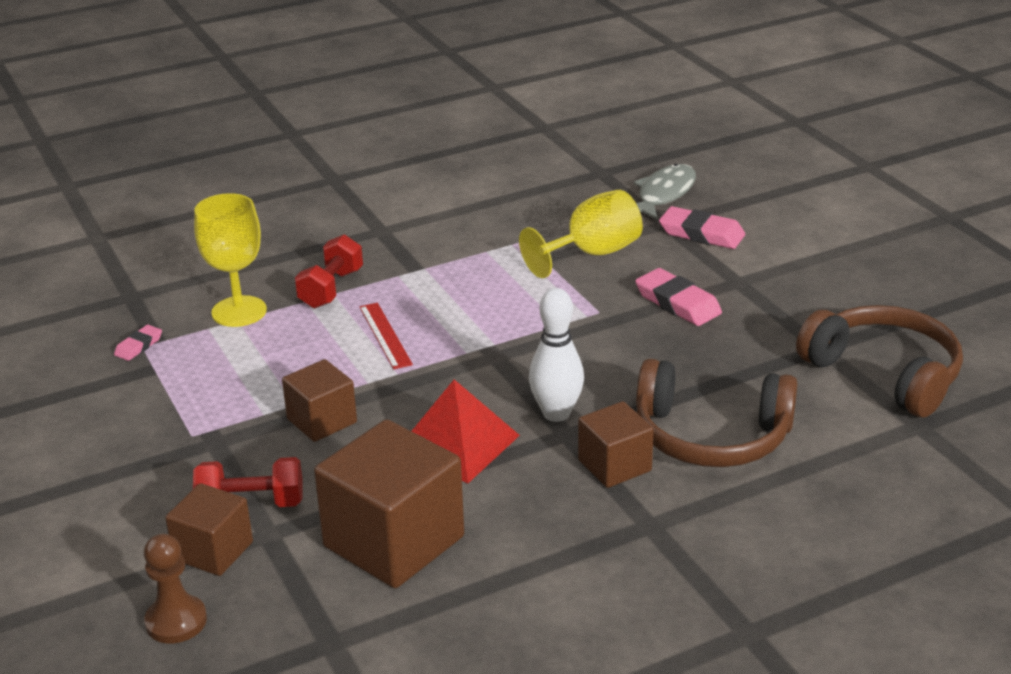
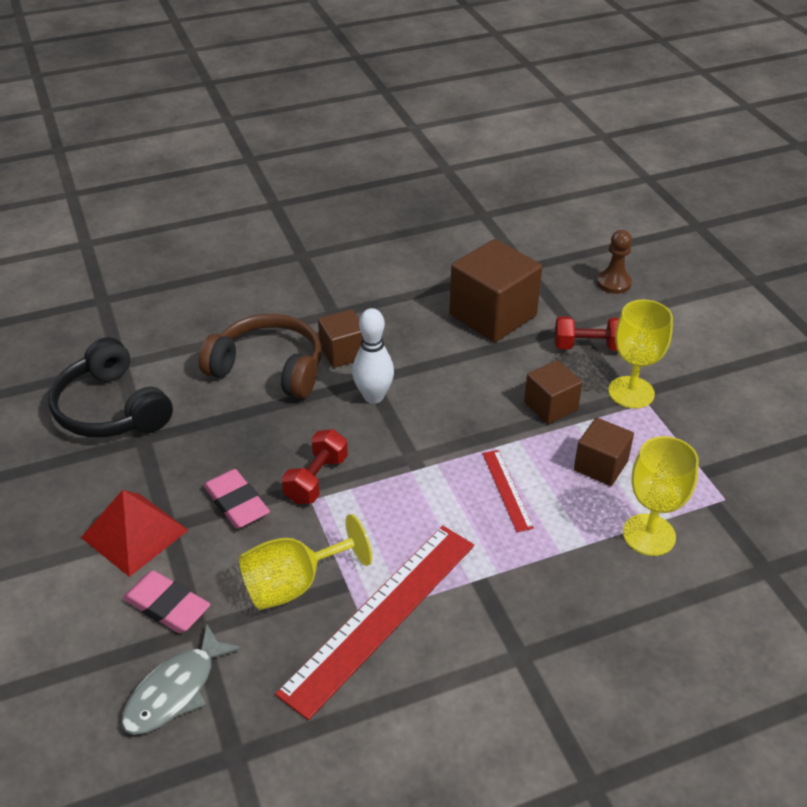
camera: 175 degrees left, 10 degrees up
pink eraser [114,325,162,361] -> none
brown cube [165,483,253,576] -> brown cube moved to [574,417,634,486]
red dumbbell [295,235,363,308] -> red dumbbell moved to [282,429,348,504]
red pyramid [412,380,520,483] -> red pyramid moved to [81,490,188,577]
brown headphones [796,305,963,417] -> black headphones [49,337,173,437]
none -> red ruler [275,526,474,720]
none -> yellow goblet [608,300,673,408]

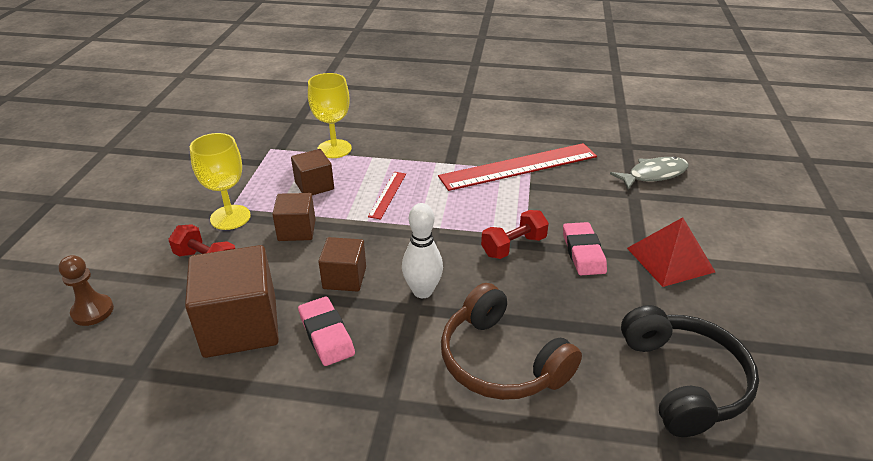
camera: 150 degrees left, 5 degrees down
pink eraser [123,570,210,633] -> pink eraser moved to [298,297,355,366]
yellow goblet [239,514,372,610] -> none
brown cube [318,309,363,368] -> brown cube moved to [318,237,366,292]

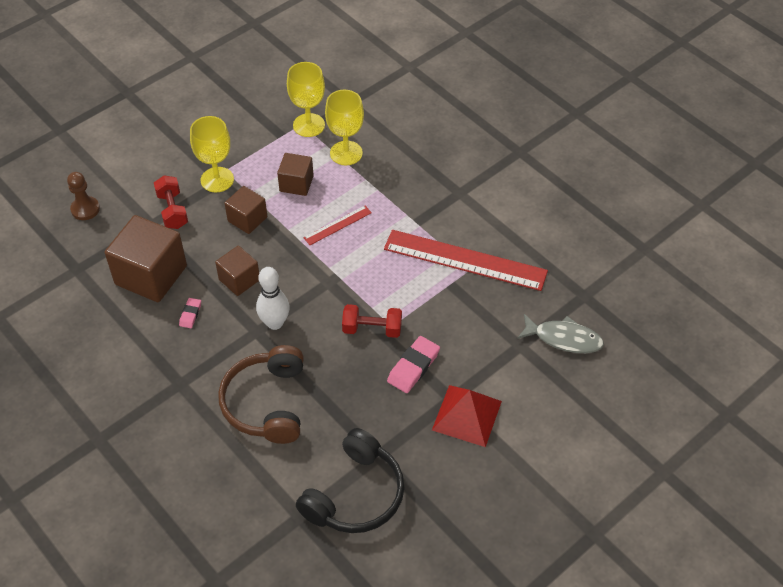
camera: 40 degrees right, 15 degrees up
pink eraser [298,297,355,366] -> pink eraser [179,298,201,328], size x0.56
none -> yellow goblet [287,62,325,137]

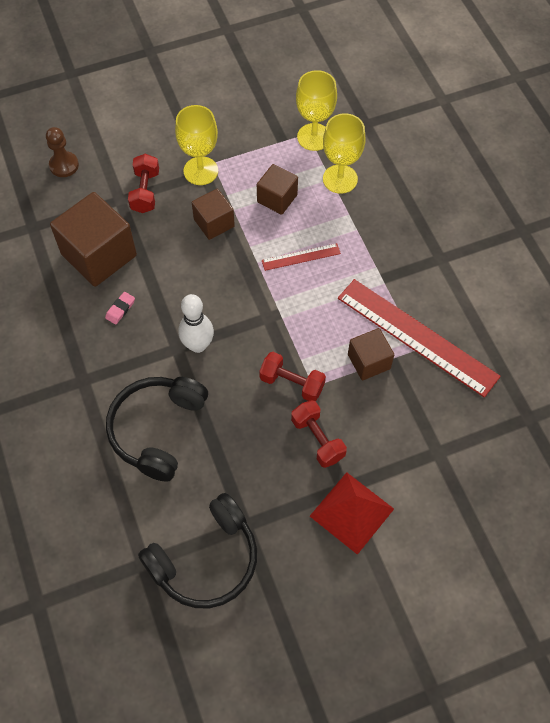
camera: 20 degrees right, 10 degrees up
brown cube [215,246,259,296] -> brown cube moved to [348,328,394,381]
brown headphones [218,345,304,444] -> black headphones [106,377,208,482]
pink eraser [387,336,440,393] -> red dumbbell [291,400,347,468]
grey fish [517,314,604,353] -> none

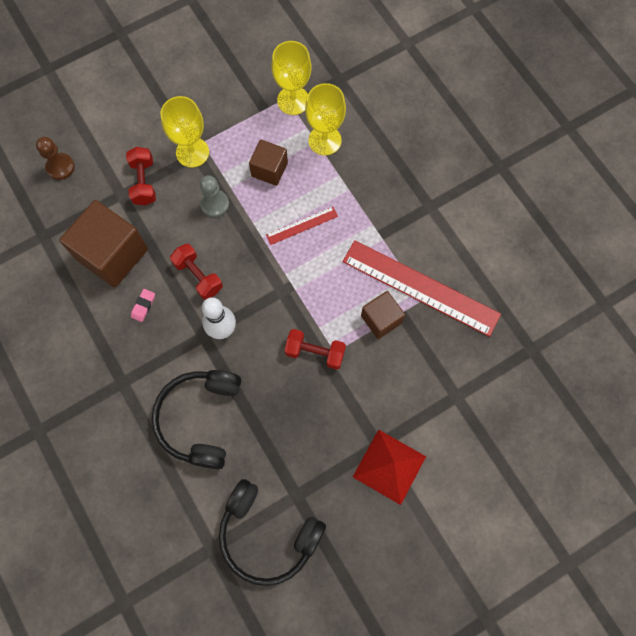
camera: 10 degrees left, 10 degrees up
black headphones [138,493,257,608] -> black headphones turned 75 degrees clockwise [219,479,326,586]
brown cube [192,189,235,240] -> grey pawn [200,175,229,217]
red dumbbell [291,400,347,468] -> red dumbbell moved to [170,244,223,300]

